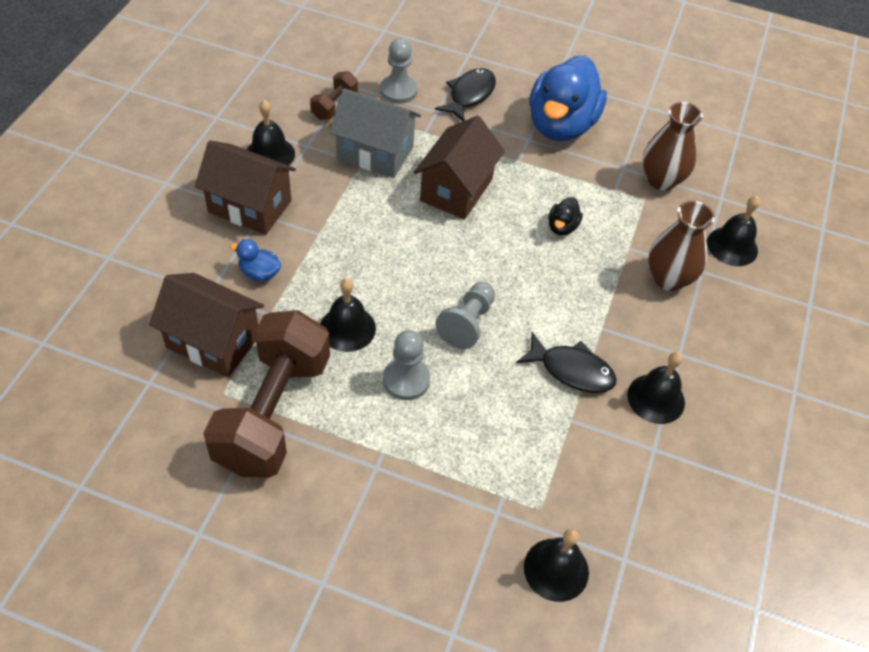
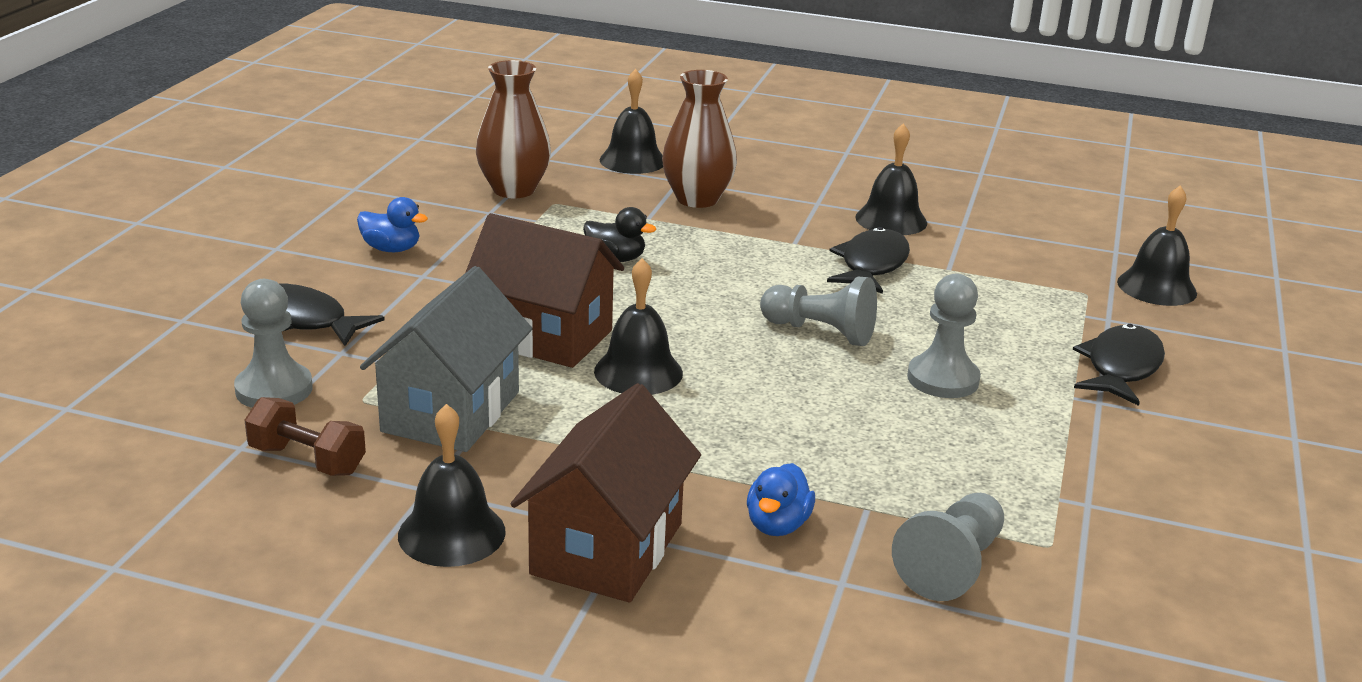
camera: 90 degrees left, 25 degrees down
brown house [149,273,264,377] -> grey pawn [892,493,1004,601]
brown dumbbell [203,310,330,478] -> none
black bell [320,278,376,352] -> black bell moved to [594,258,683,395]
blue duck [529,55,607,141] -> blue duck [357,197,428,252], size x0.41
none -> black fish [1073,324,1165,406]

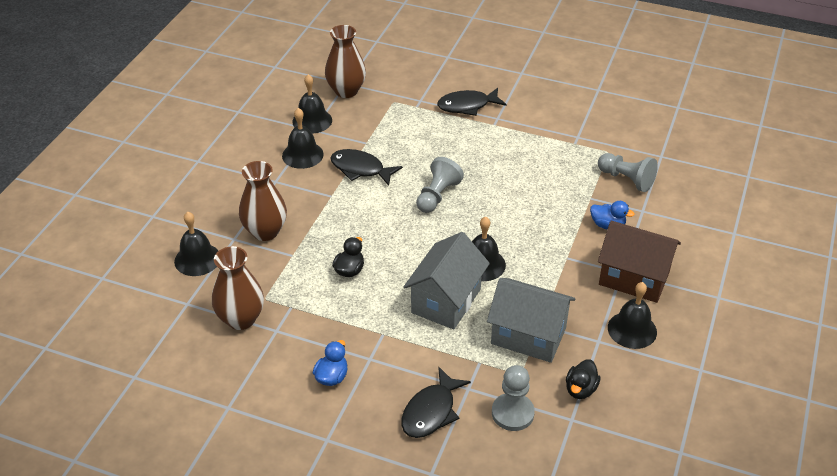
camera: 85 degrees left, 15 degrees up
brown dumbbell [244,397,366,476] -> black duck [566,359,601,399]
brown house [465,213,624,368] -> grey house [404,232,490,329]
grey pawn [907,274,981,398] -> none
black fish [1073,324,1165,406] -> black fish turned 45 degrees counterclockwise [437,88,507,116]
black bell [1117,186,1197,306] -> black bell moved to [292,74,332,134]
none -> brown vase [325,25,366,98]

